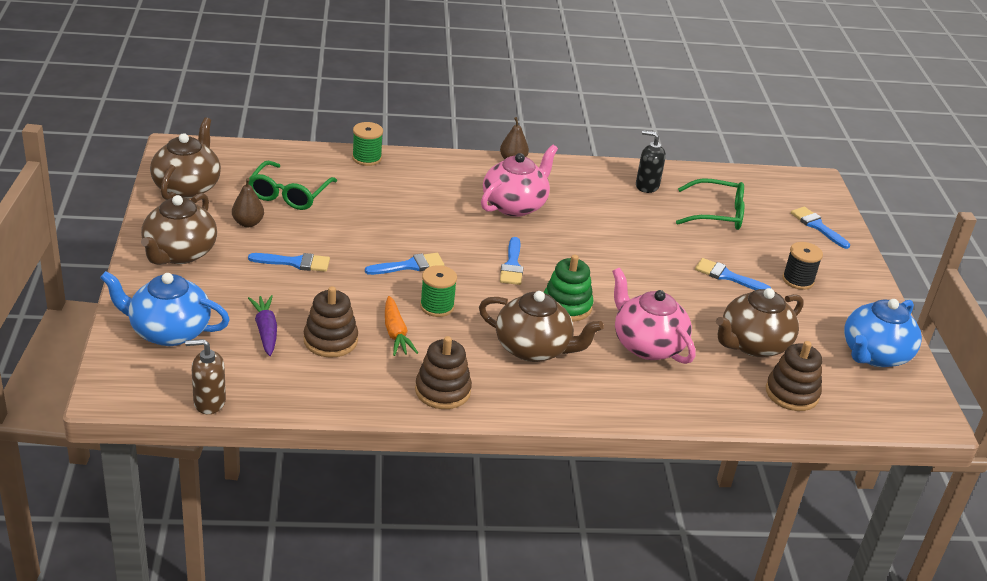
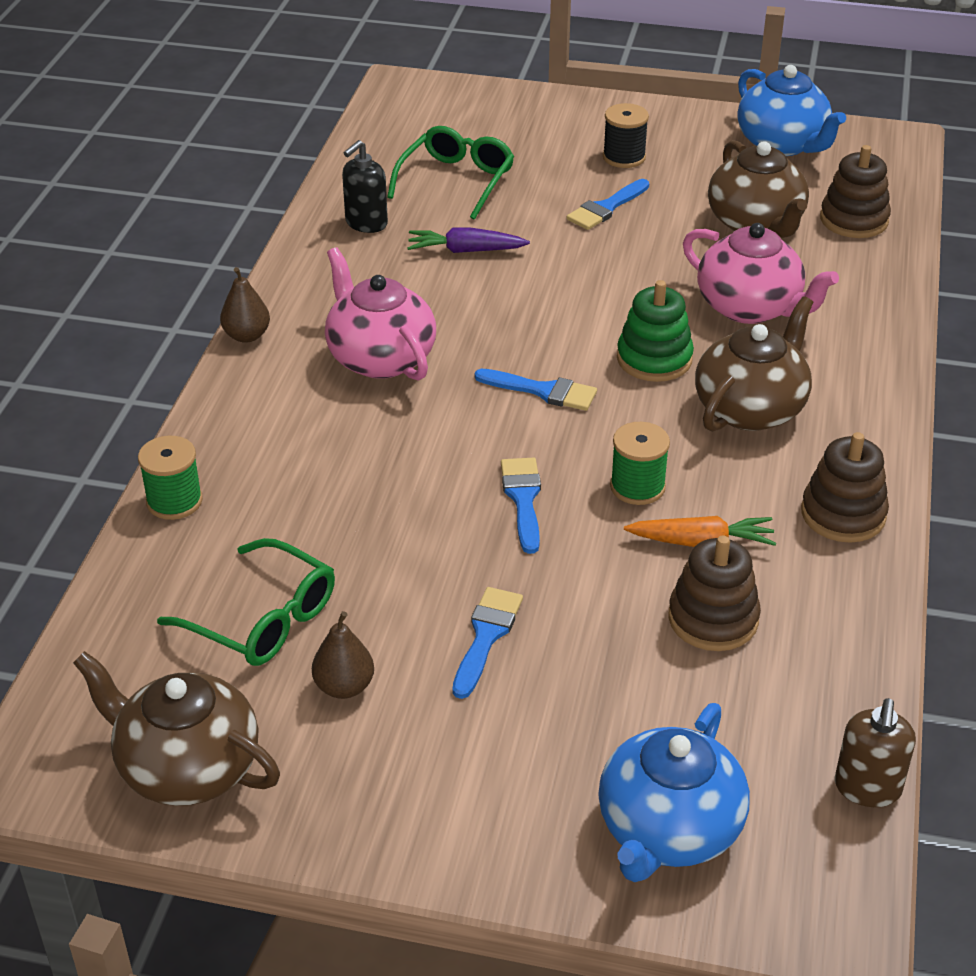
camera: 70 degrees left, 5 degrees up
brown teapot [141,193,217,265] -> none
purple carrot [248,295,277,356] -> purple carrot moved to [407,227,530,253]
pink teapot [612,268,695,364] -> pink teapot turned 120 degrees counterclockwise [683,223,839,324]
blue brush [791,207,850,249] -> none

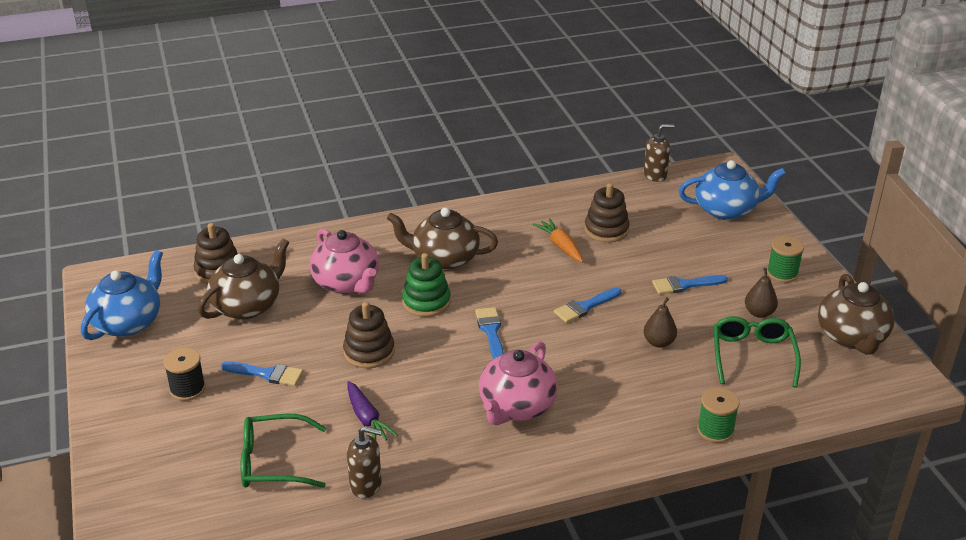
camera: 120 degrees left, 5 degrees down
brown pear [220,267,270,343] -> brown pear moved to [643,297,677,348]
black soap dispenser [342,140,388,233] -> brown soap dispenser [347,426,382,498]
green spool [610,422,670,505] -> green spool moved to [767,236,804,283]
pink teapot [683,223,839,324] -> pink teapot turned 135 degrees clockwise [310,229,379,294]
brown stacking toy [801,432,889,543] -> brown stacking toy moved to [343,302,395,369]

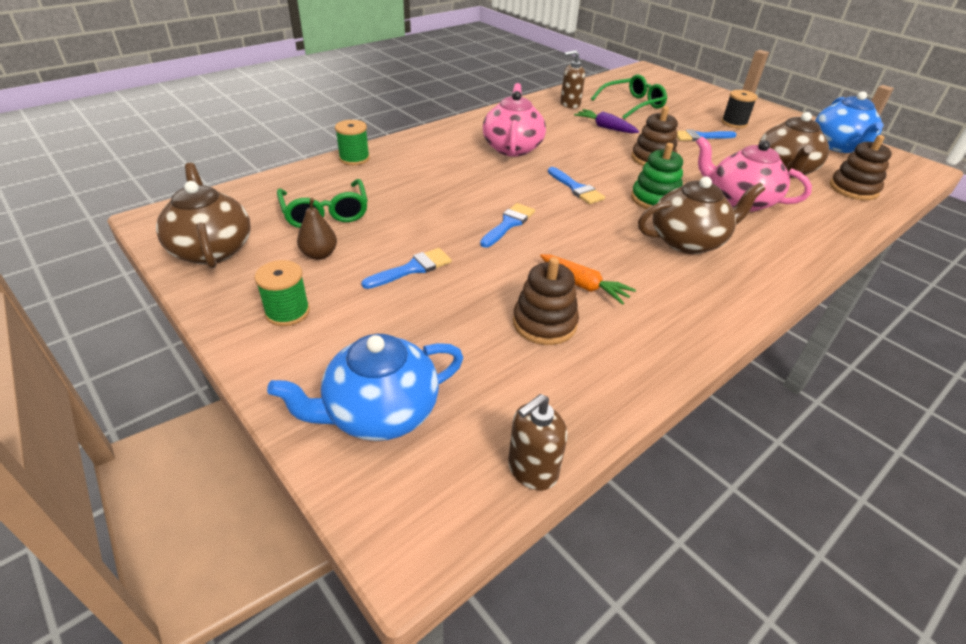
camera: 155 degrees right, 5 degrees up
brown pear [643,297,677,348] -> none

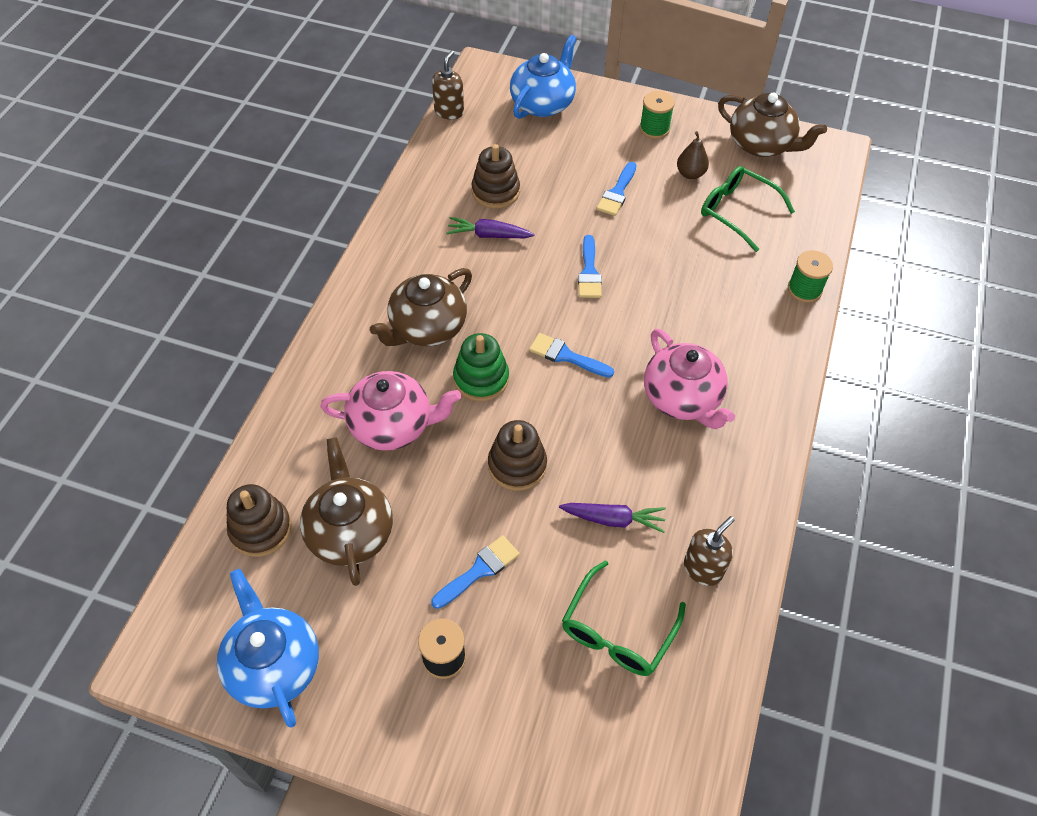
camera: 150 degrees right, 15 degrees up
orange carrot [540,254,636,305] -> purple carrot [446,217,535,238]

